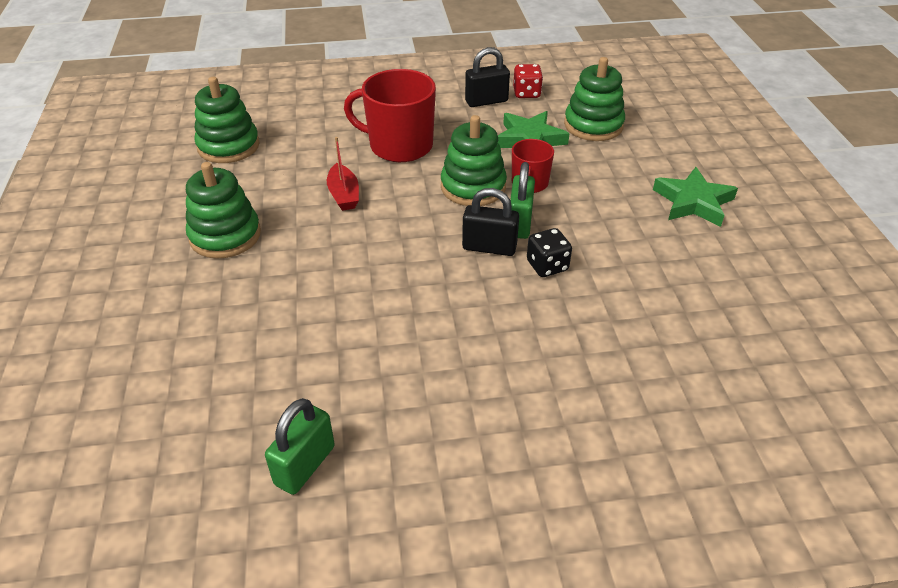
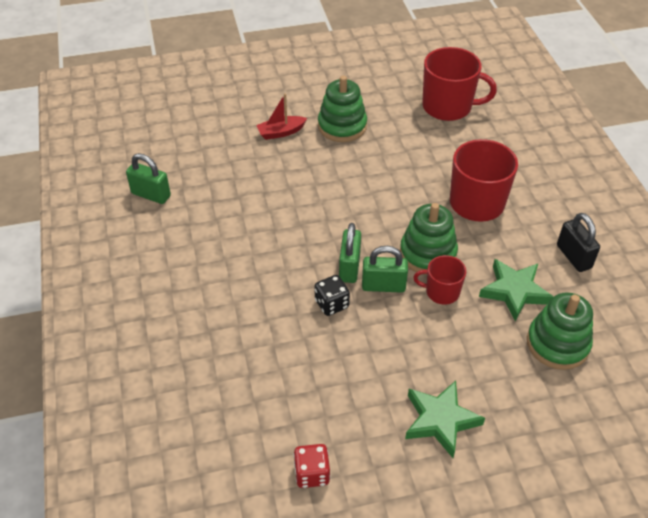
camera: 85 degrees right, 5 degrees up
green stacking toy [194,77,260,163] -> red mug [422,47,497,121]
red boat [327,137,359,211] -> red boat moved to [256,93,307,140]
black padlock [462,188,519,256] -> green padlock [339,223,361,283]
red dice [513,64,543,98] -> red dice moved to [294,444,330,488]

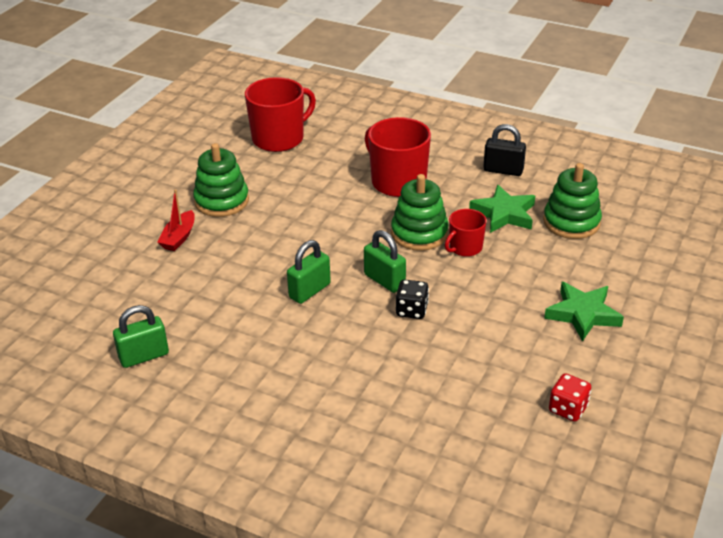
camera: 50 degrees left, 10 degrees down
green padlock [362,246,408,293] -> green padlock moved to [287,240,331,304]

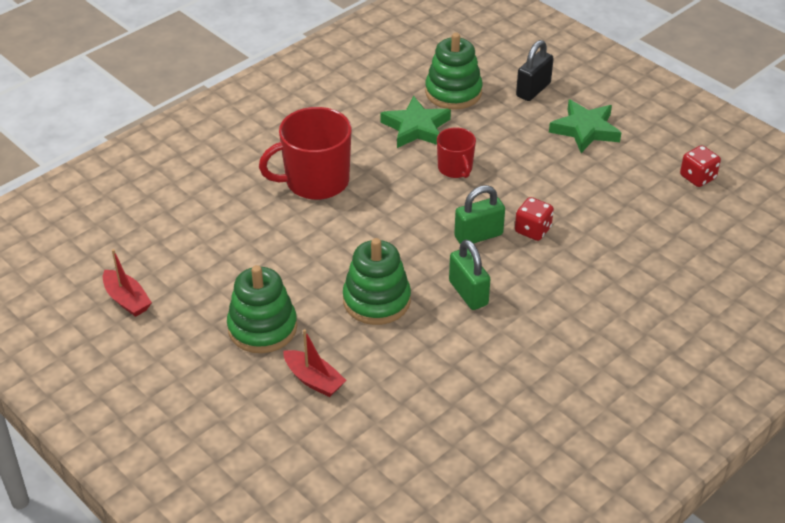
camera: 70 degrees left, 5 degrees up
green padlock [113,305,169,368] -> none
red mug [245,77,316,152] -> none
green stacking toy [391,174,449,251] -> green stacking toy moved to [343,238,411,325]
black dice [396,280,429,319] -> red dice [515,197,554,241]
black padlock [483,124,526,176] -> black padlock moved to [516,40,554,101]
none -> red boat [103,249,152,317]

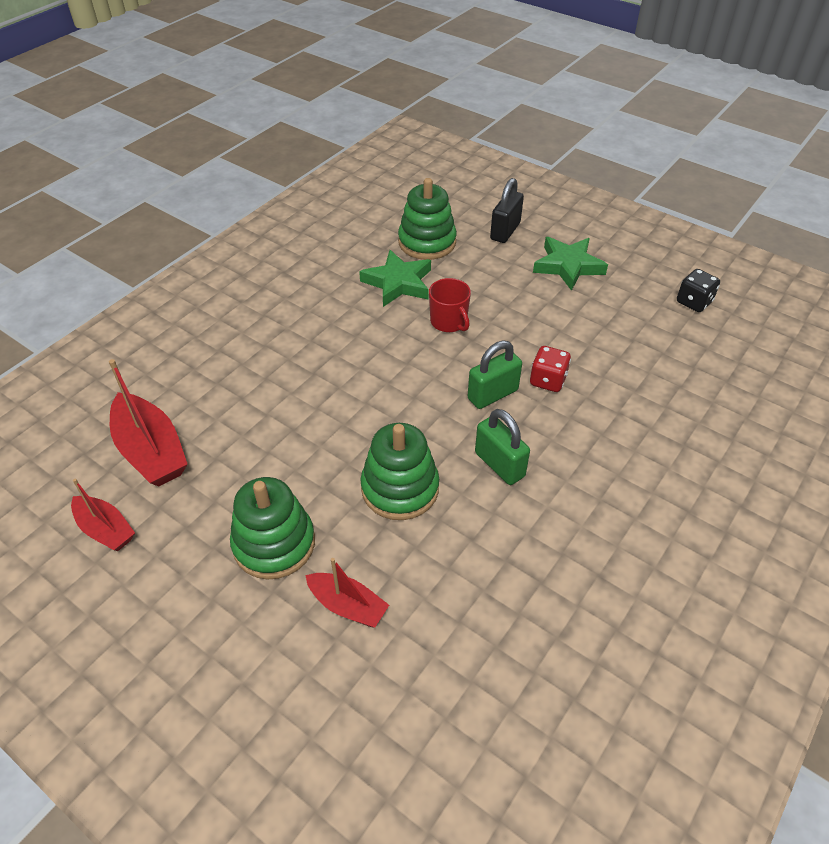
camera: 10 degrees left, 5 degrees up
red mug [259,107,352,200] -> none
red dice [680,145,721,187] -> black dice [677,269,720,312]
none -> red boat [109,359,188,486]

